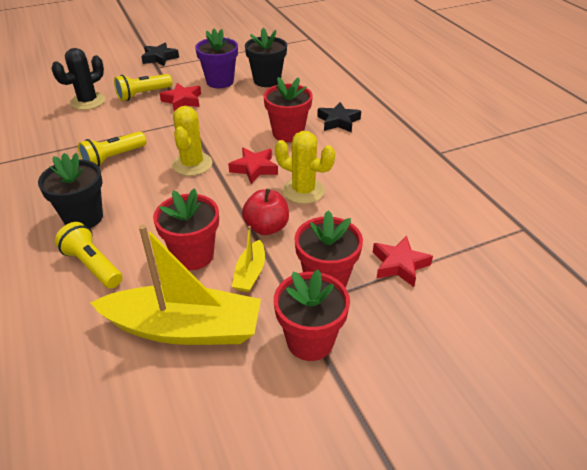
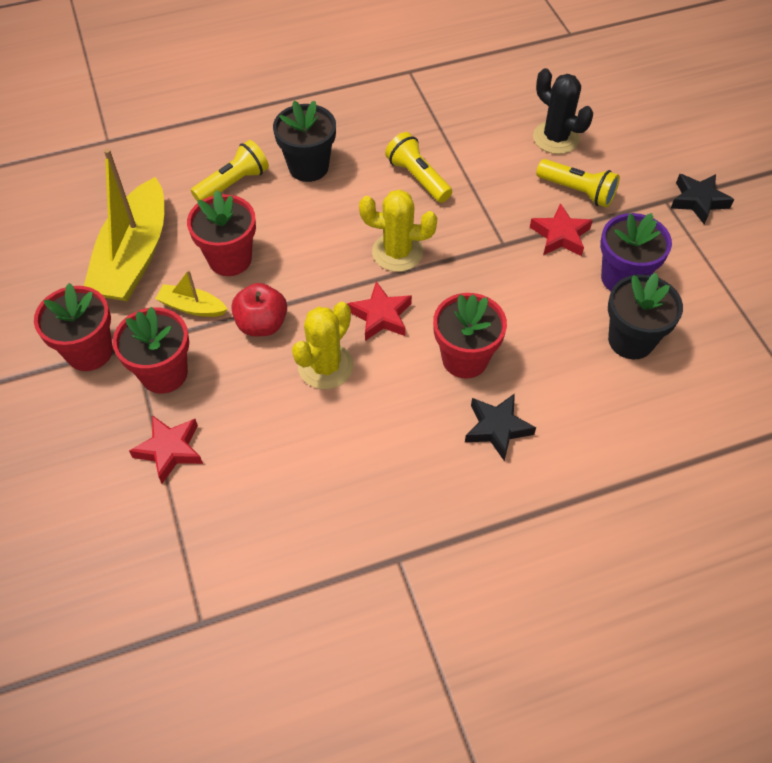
camera: 95 degrees right, 15 degrees up
yellow flashlight [114,74,172,101] -> yellow flashlight turned 150 degrees clockwise [536,159,620,208]

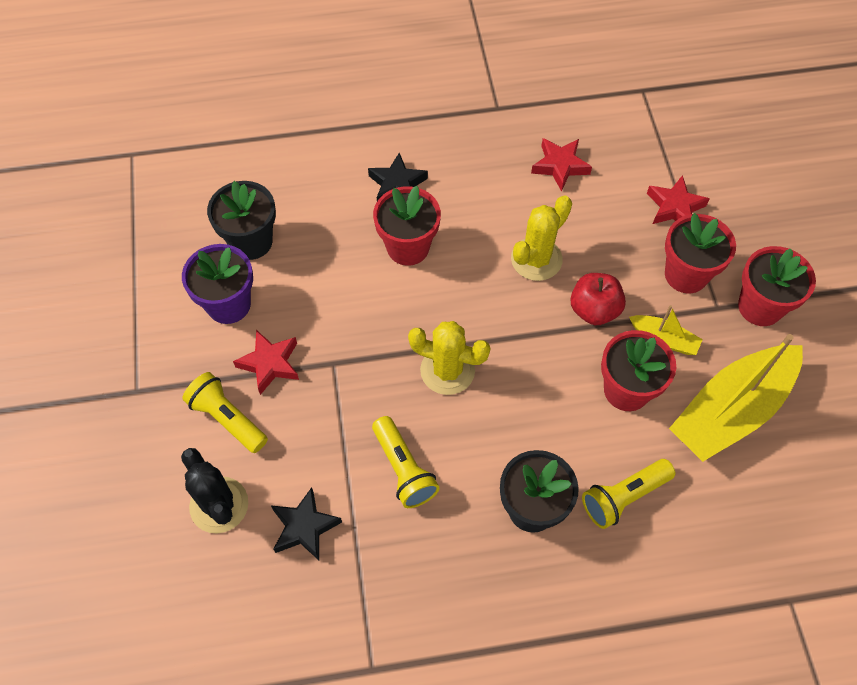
camera: 170 degrees left, 5 degrees up
yellow boat [84,148,164,301] -> yellow boat turned 150 degrees counterclockwise [669,334,803,462]
red star [347,281,412,341] -> red star moved to [531,138,592,192]
black star [671,174,734,224] -> black star moved to [271,487,342,560]

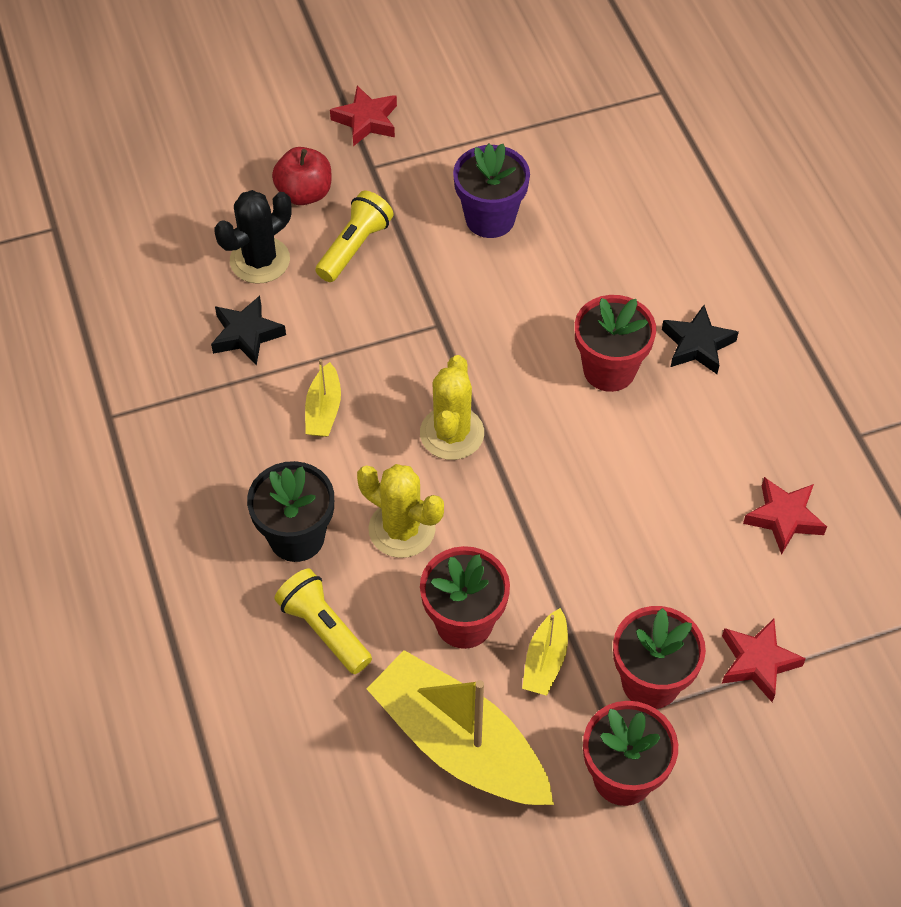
camera: 80 degrees right, 5 degrees down
black flower pot [207,181,276,260] -> none
red star [233,330,299,395] -> red star moved to [330,86,397,146]
yellow flashlight [372,416,439,508] -> yellow boat [305,359,341,437]
yellow cactus [511,195,572,281] -> yellow cactus moved to [357,464,444,558]
red apple [570,273,626,325] -> red apple moved to [272,147,331,205]

